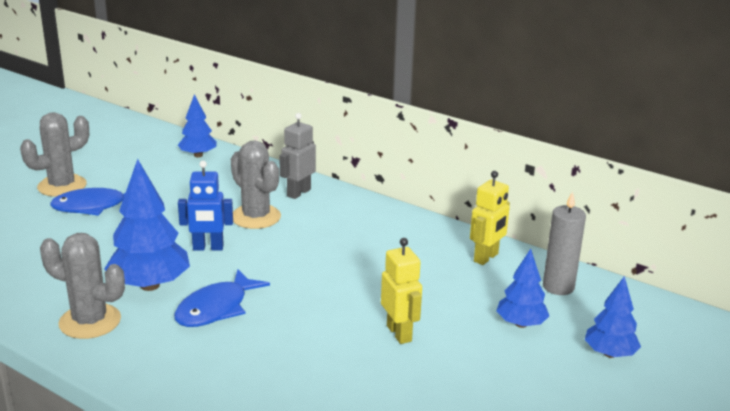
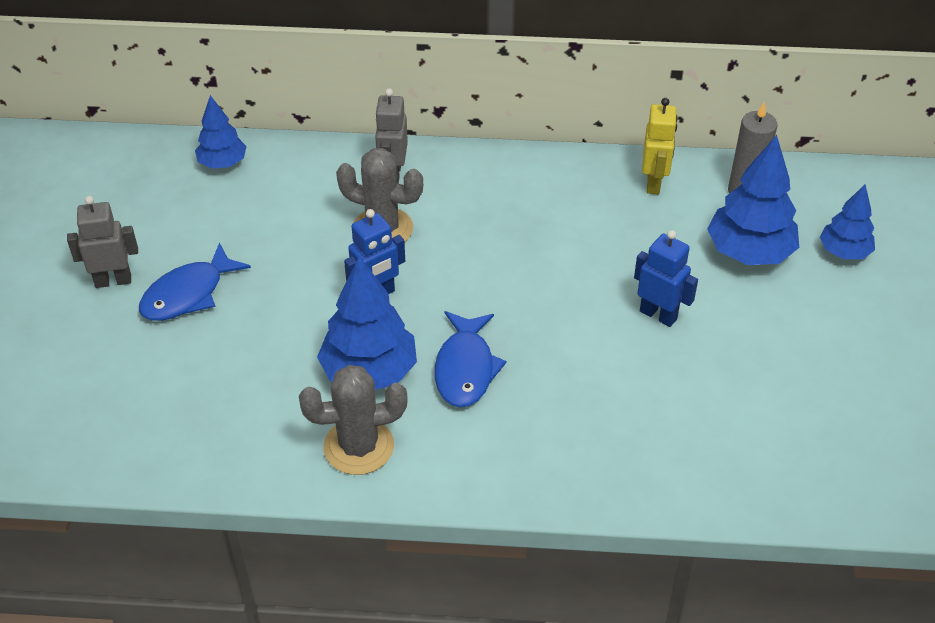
camera: 30 degrees left, 20 degrees up
grey cactus [20,112,89,197] -> grey robot [67,196,138,288]
yellow robot [381,238,422,344] -> blue robot [634,230,698,327]
blue tree [496,249,549,328] -> blue tree [707,135,799,265], size x1.66

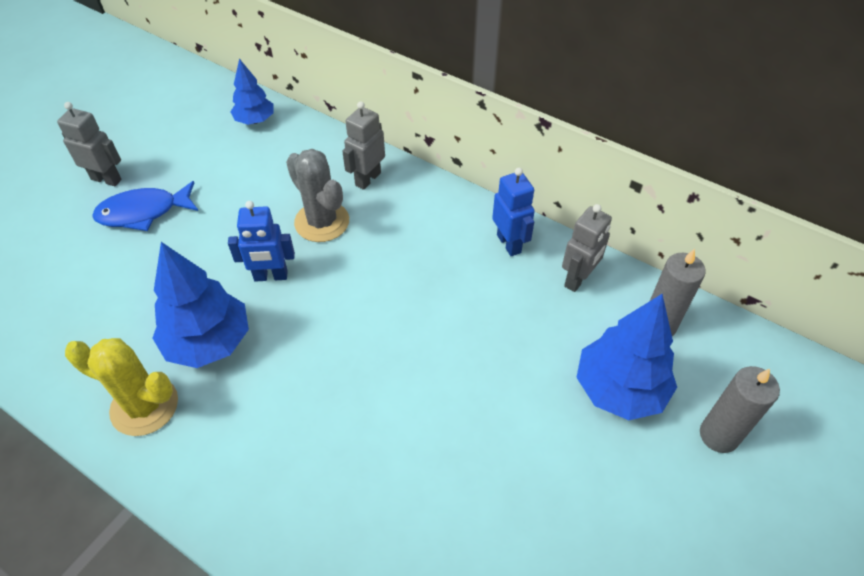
camera: 30 degrees right, 5 degrees up
grey cactus [299,365,408,475] -> yellow cactus [65,338,178,436]
blue fish [435,311,506,407] -> none
blue robot [634,230,698,327] -> blue robot moved to [492,168,535,256]
yellow robot [642,98,678,194] -> grey robot [562,204,612,292]
blue tree [820,185,875,259] -> grey candle [700,366,780,453]

